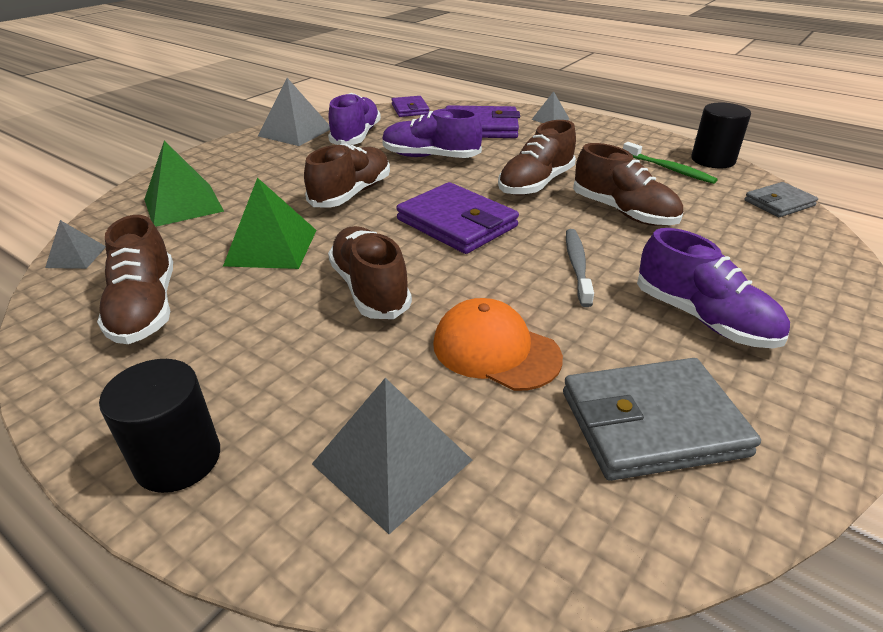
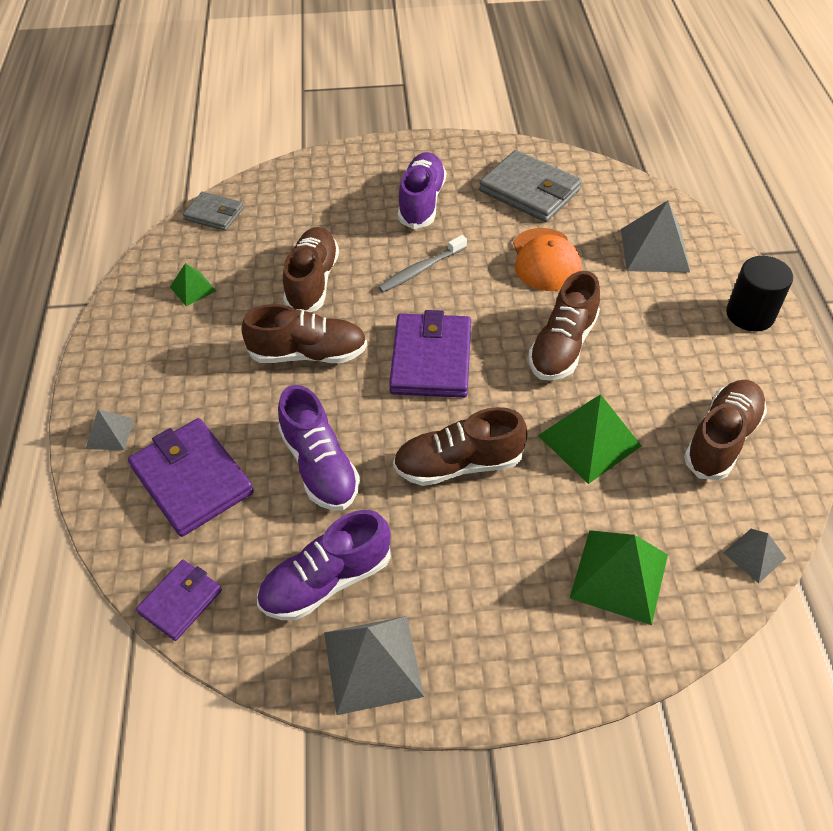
camera: 130 degrees left, 15 degrees up
green toothbrush [623,142,718,184] -> green pyramid [170,263,216,306]
black cylinder [691,103,751,168] -> none

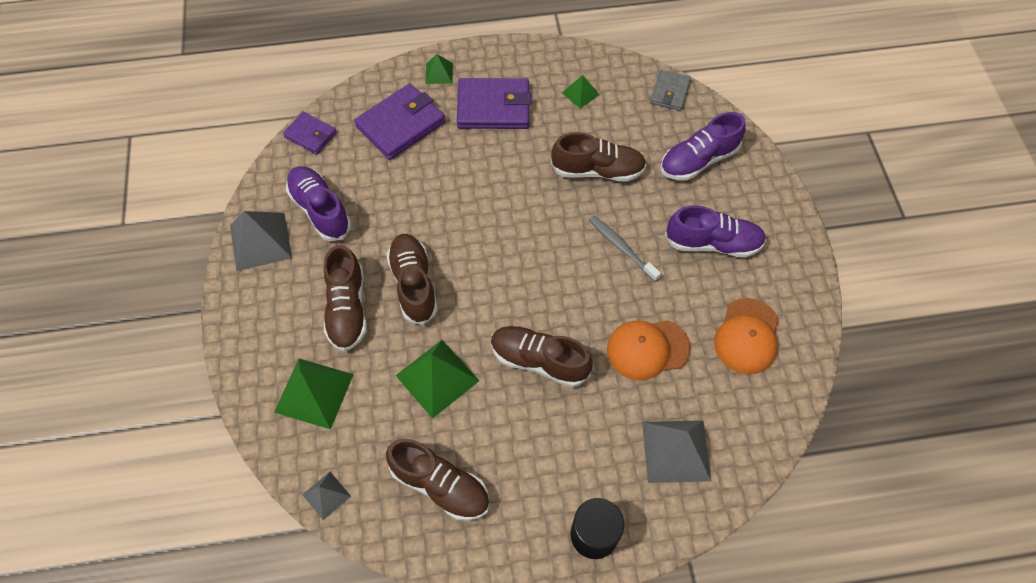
camera: 85 degrees right, 10 degrees up
grey pyramid [86,409,134,450] -> green pyramid [425,54,453,84]
brown shoe [241,304,367,363] -> brown shoe moved to [324,245,367,352]
purple shoe [278,385,360,511] -> purple shoe moved to [660,112,746,181]
purple wallet [389,310,471,398] -> purple wallet moved to [457,78,531,129]
grey wallet [479,150,582,222] -> orange cap [714,298,779,374]

